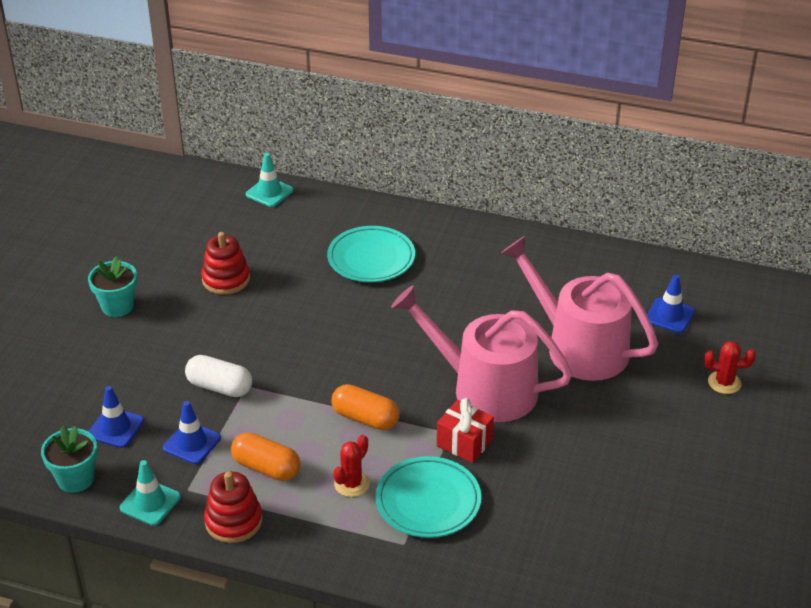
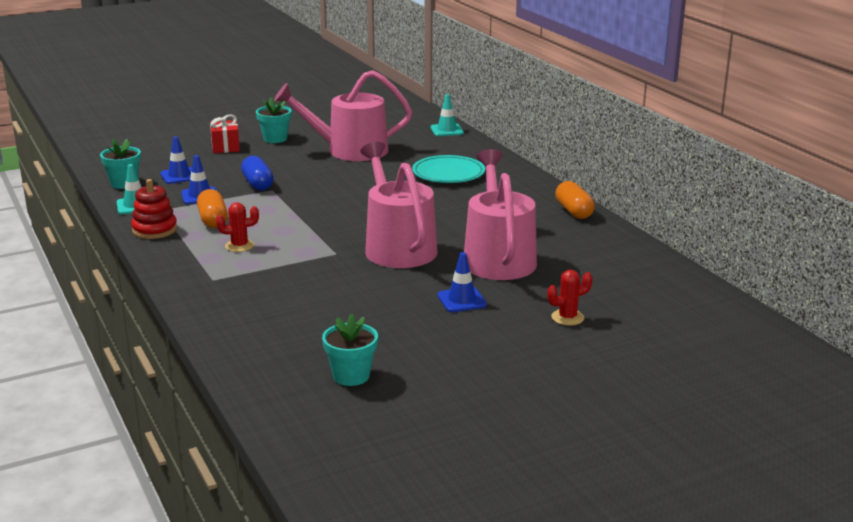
camera: 45 degrees right, 15 degrees down
white capsule [185,355,252,397] -> blue capsule [241,156,274,191]
red stacking toy [201,232,250,295] -> pink watering can [274,70,412,161]
orange capsule [332,384,400,430] -> orange capsule moved to [555,181,595,219]
turquoise plate [375,456,481,538] -> none
red gift [437,398,494,463] -> red gift moved to [210,114,240,153]
blue traffic cone [647,275,695,333] -> blue traffic cone moved to [437,252,487,312]
red cactus [704,341,756,394] -> red cactus turned 75 degrees counterclockwise [547,270,593,325]
none -> turquoise flower pot [322,314,378,386]

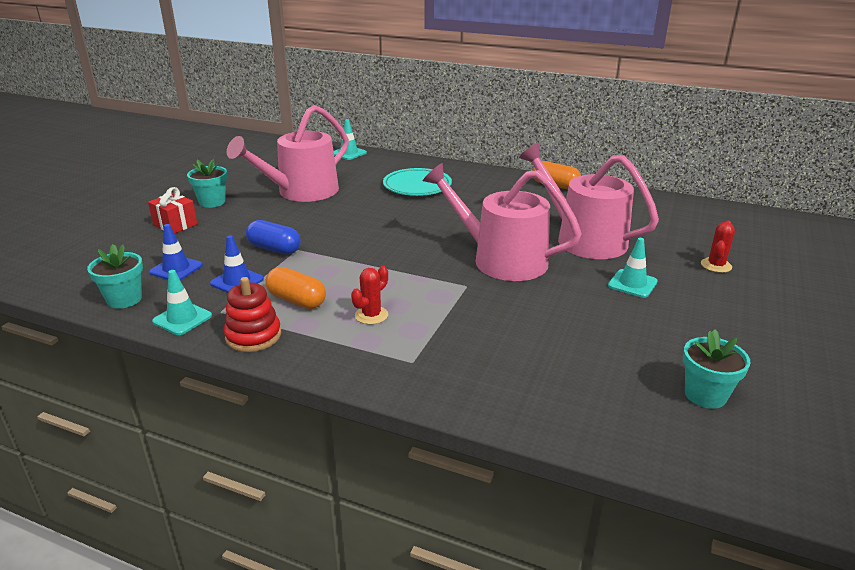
camera: 40 degrees left, 5 degrees up
blue traffic cone [437,252,487,312] -> turquoise traffic cone [608,238,658,298]

